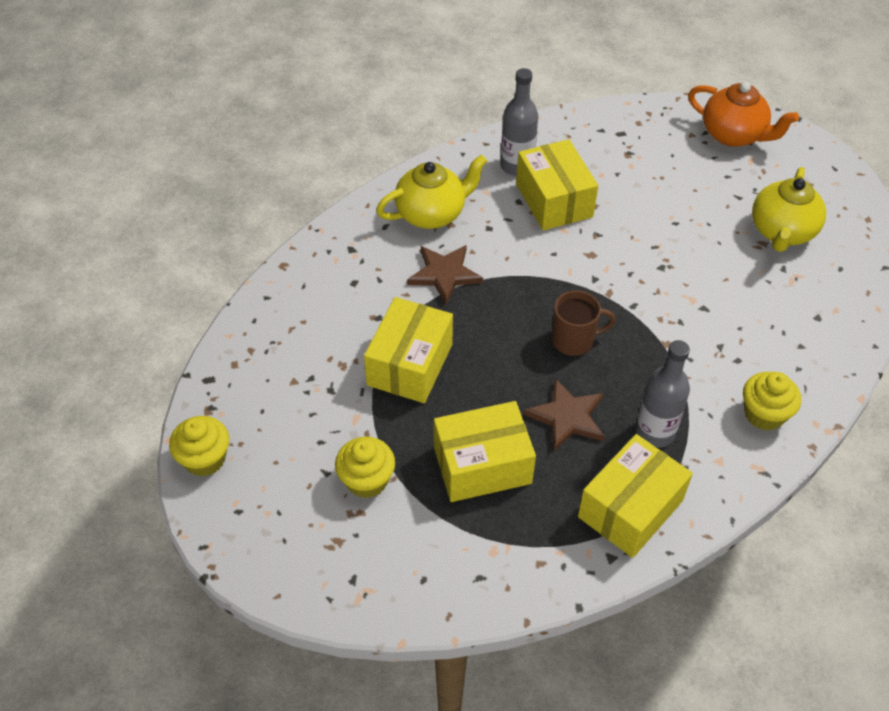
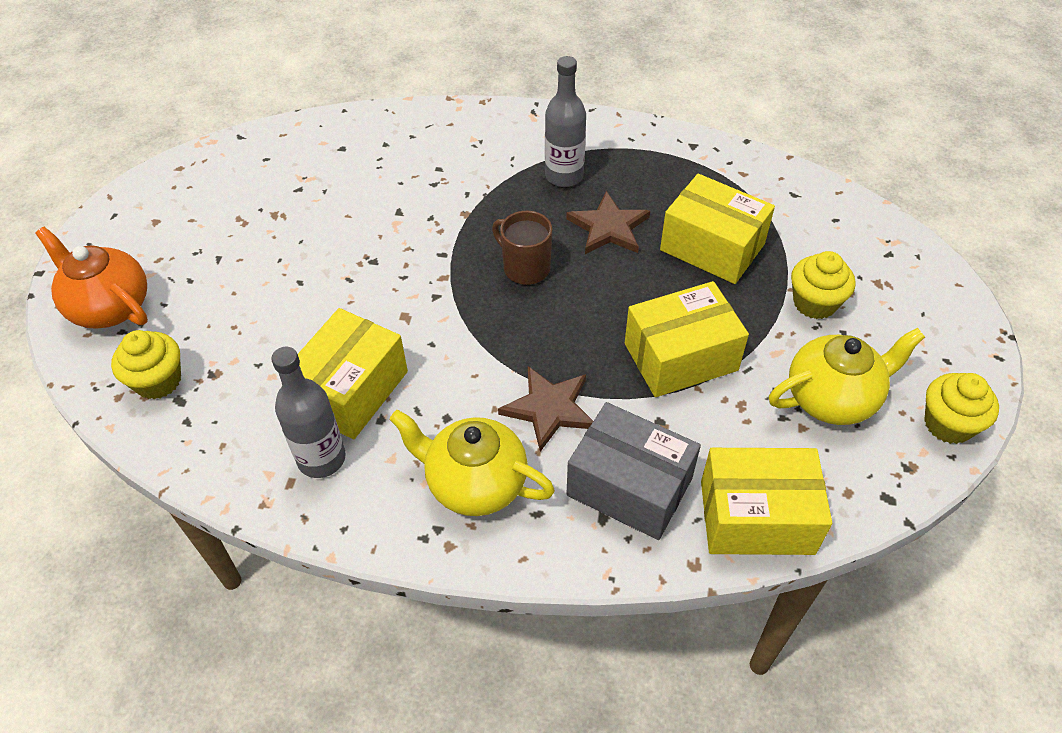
camera: 130 degrees left, 0 degrees up
yellow box [578,434,693,558] -> yellow box moved to [701,448,832,555]
orange teapot [688,81,799,147] -> orange teapot turned 45 degrees counterclockwise [35,227,148,329]
yellow cupcake [743,372,801,430] -> yellow cupcake moved to [111,330,181,399]
yellow teapot [752,167,826,252] -> yellow teapot moved to [769,328,925,425]
none -> grey box [566,402,701,540]

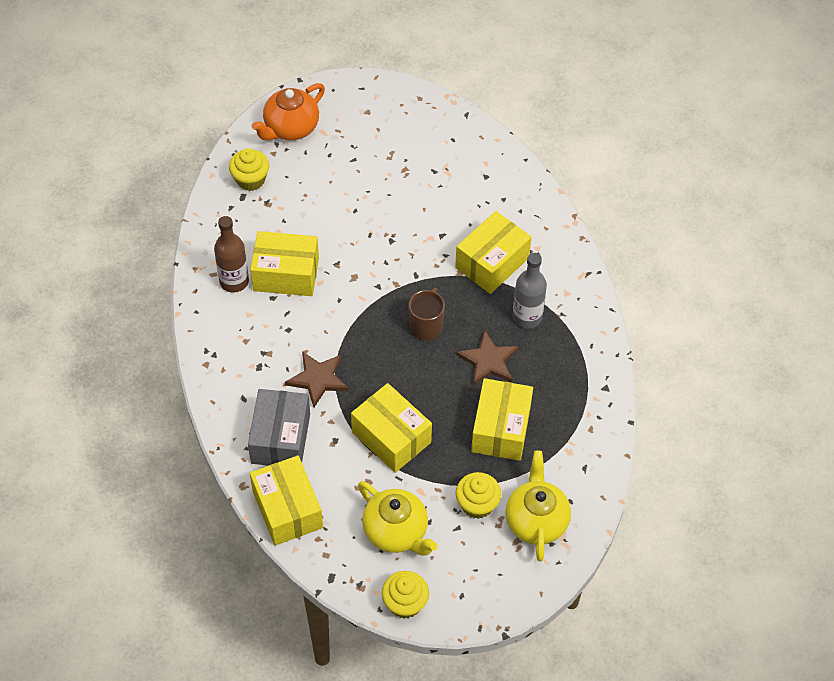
camera: 65 degrees right, 5 degrees up
orange teapot [35,227,148,329] -> orange teapot turned 150 degrees counterclockwise [252,83,325,140]
grey bottle [271,347,346,478] -> brown bottle [214,216,249,293]
yellow teapot [389,410,555,516] -> yellow teapot moved to [506,451,571,561]
none -> yellow box [455,211,532,294]

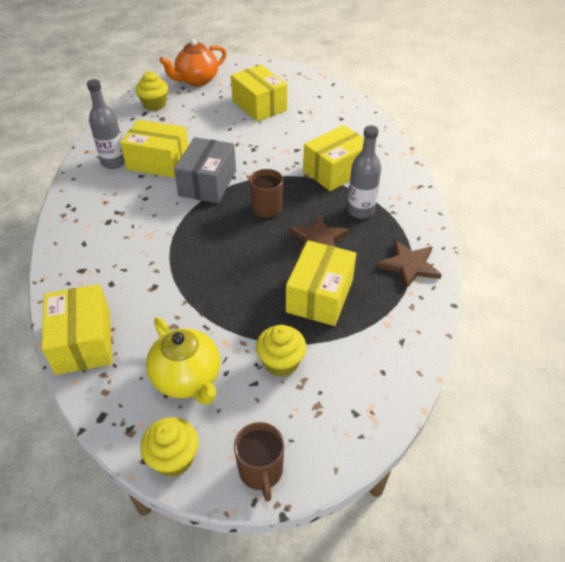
camera: 10 degrees right, 10 degrees down
brown bottle [214,216,249,293] -> grey bottle [87,79,125,169]
grey box [248,389,310,466] -> grey box moved to [174,137,236,203]
brown star [285,351,349,407] -> brown star moved to [377,240,442,289]
yellow box [351,383,432,473] -> yellow box moved to [231,65,287,122]
yellow teapot [506,451,571,561] -> none
none -> brown mug [234,422,285,502]

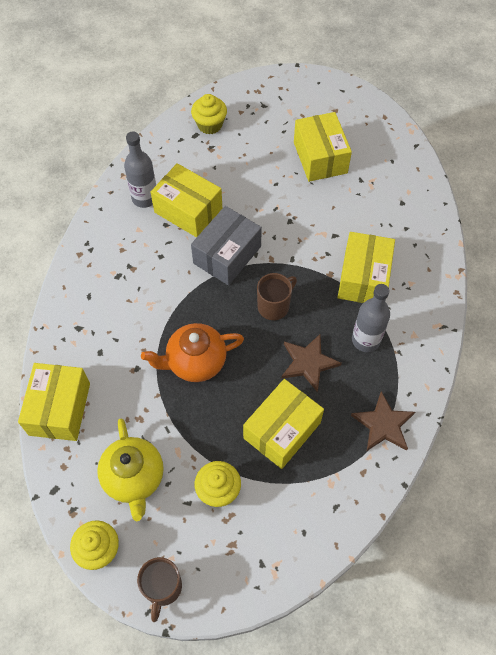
camera: 20 degrees right, 15 degrees up
orange teapot [159,38,227,86] -> orange teapot moved to [141,323,244,382]
yellow box [303,125,364,191] -> yellow box turned 60 degrees counterclockwise [338,232,395,303]

